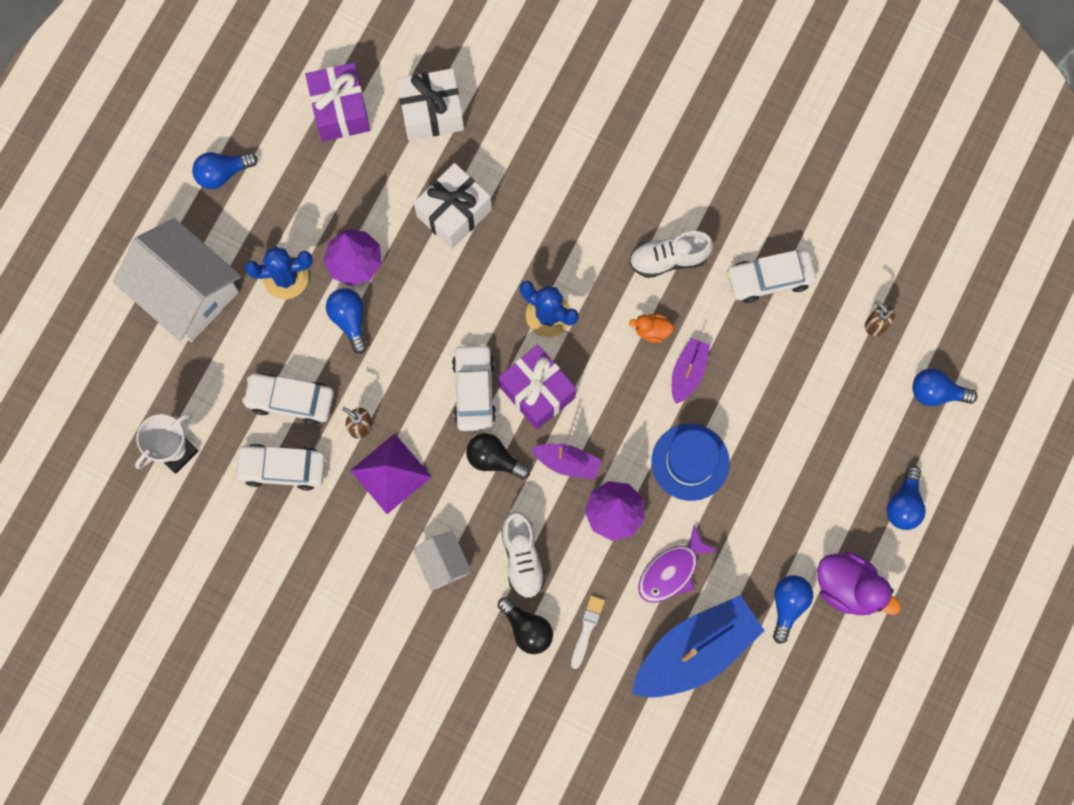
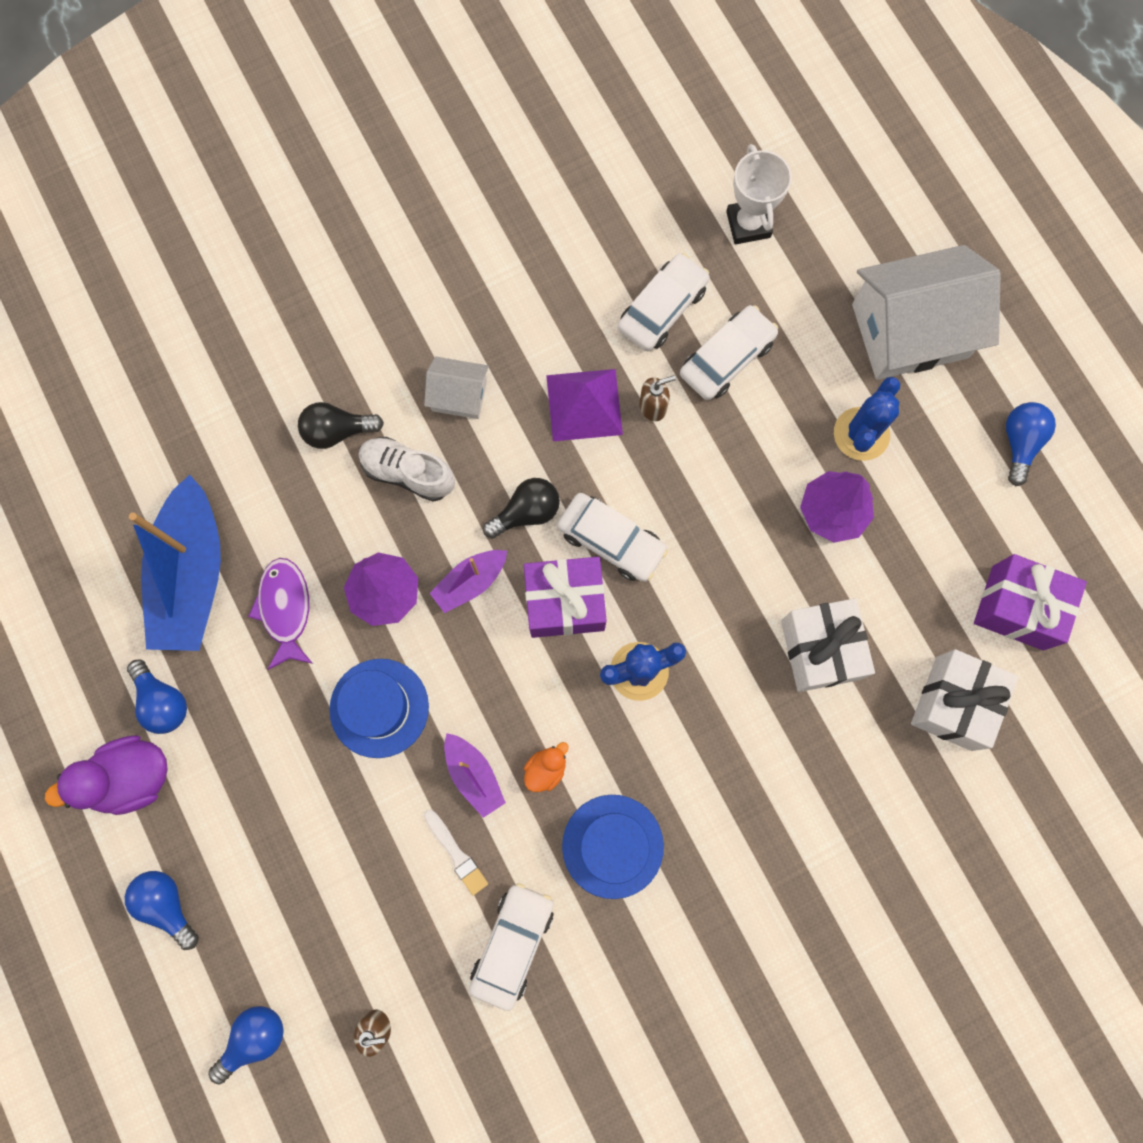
camera: 125 degrees right, 0 degrees up
blue light bulb [326,288,367,354] -> none
white brush [571,595,605,669] -> white brush moved to [424,810,488,895]
white shoe [629,231,713,278] -> blue hat [562,795,664,899]

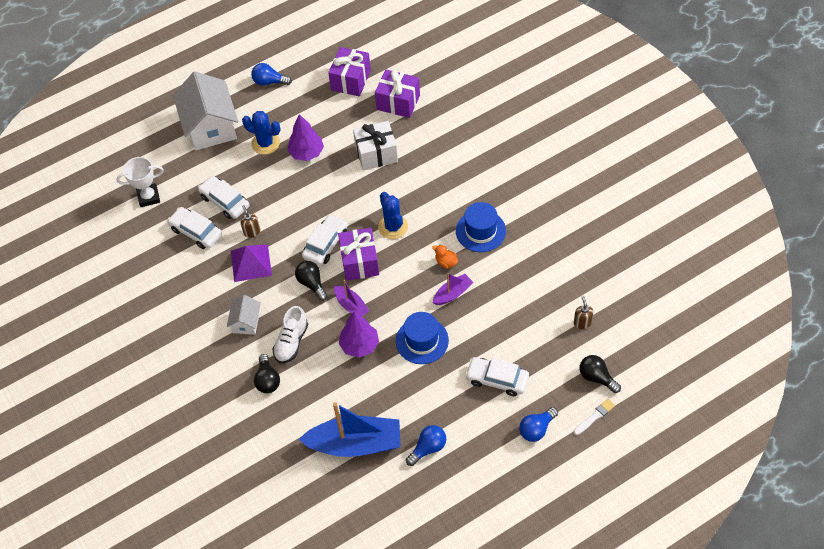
camera: 90 degrees left, 20 degrees down
purple duck [45,735,168,815] -> none
blue light bulb [209,1006,283,1084] -> black light bulb [579,355,621,393]
purple fish [248,558,313,670] -> none
white brush [424,810,488,895] -> white brush moved to [573,399,615,435]
white car [469,883,554,1011] -> white car moved to [465,357,529,396]
white gift [911,649,1019,751] -> purple gift [375,69,420,118]

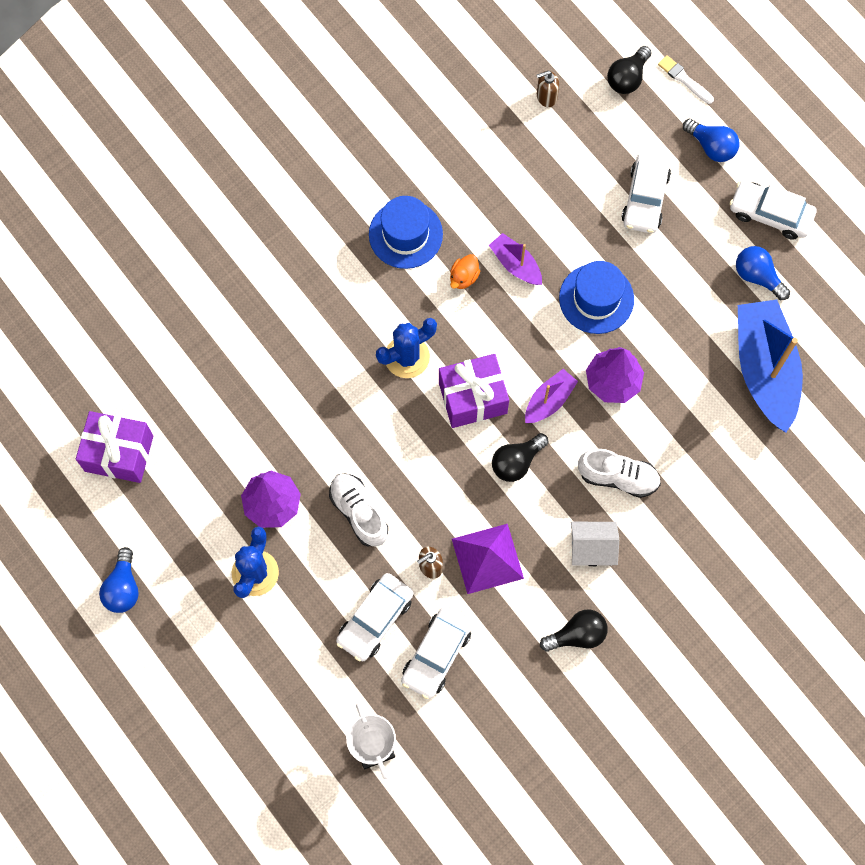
camera: 100 degrees left, 15 degrees up
white house [173,71,238,150] -> none
black light bulb [254,354,280,393] -> black light bulb moved to [540,610,608,652]
white car [302,214,348,266] -> white car moved to [730,180,816,240]
white gift [353,121,398,171] -> none
purple gift [375,69,420,118] -> none
none -> white shoe [329,473,388,547]

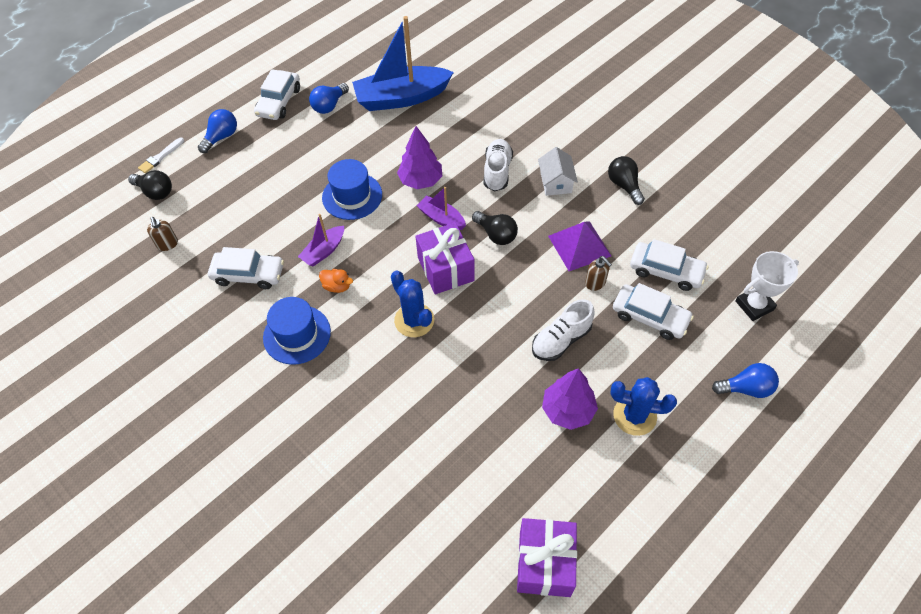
camera: 95 degrees left, 15 degrees down
blue light bulb [99,547,139,613] -> blue light bulb moved to [712,363,779,398]
white car [622,153,671,233] -> white car moved to [208,247,284,289]

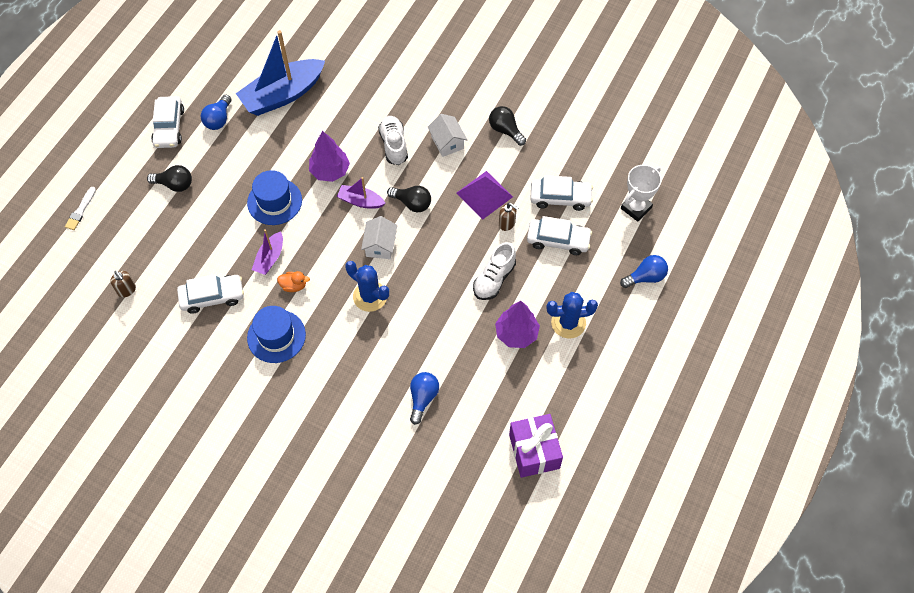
camera: 20 degrees left, 5 degrees up
black light bulb [128,170,172,200] -> black light bulb moved to [147,165,192,192]
blue light bulb [198,109,237,153] -> blue light bulb moved to [410,372,439,425]
purple gift [415,222,475,294] -> white house [361,216,397,259]

